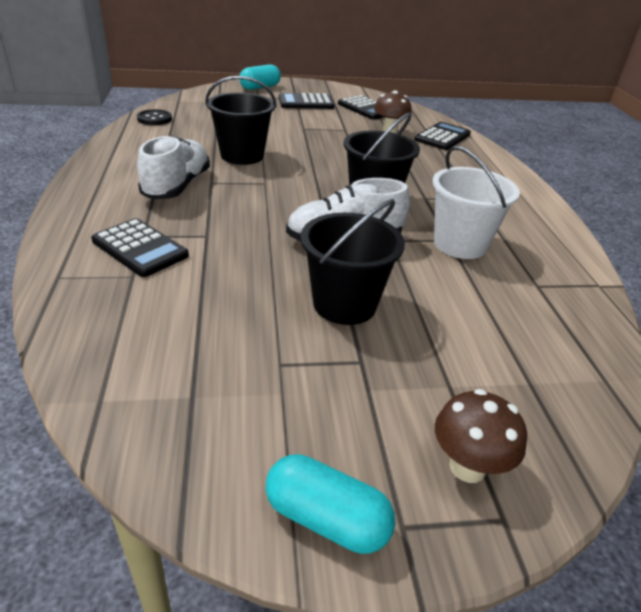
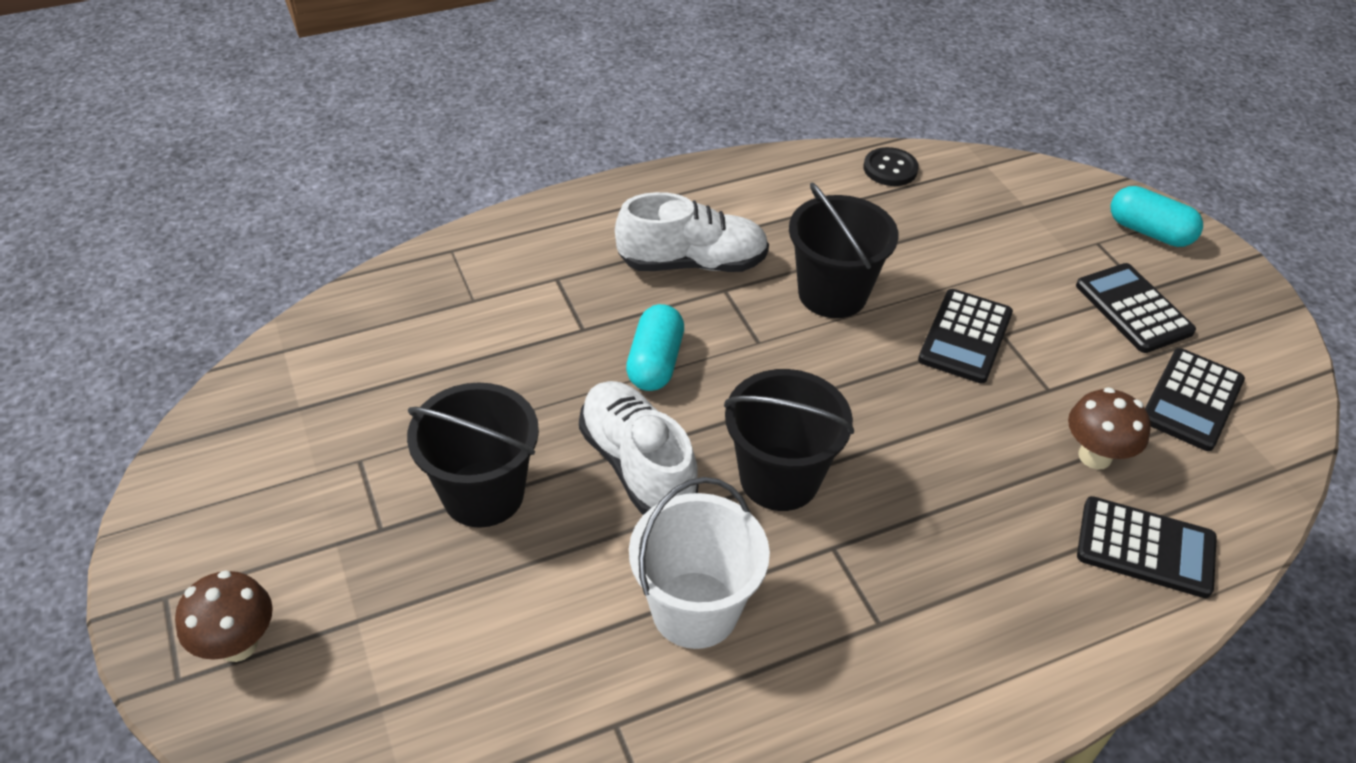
camera: 75 degrees right, 10 degrees up
black calculator [91,218,189,277] -> black calculator moved to [918,289,1013,384]
turquoise capsule [265,454,396,554] -> turquoise capsule moved to [626,304,684,391]

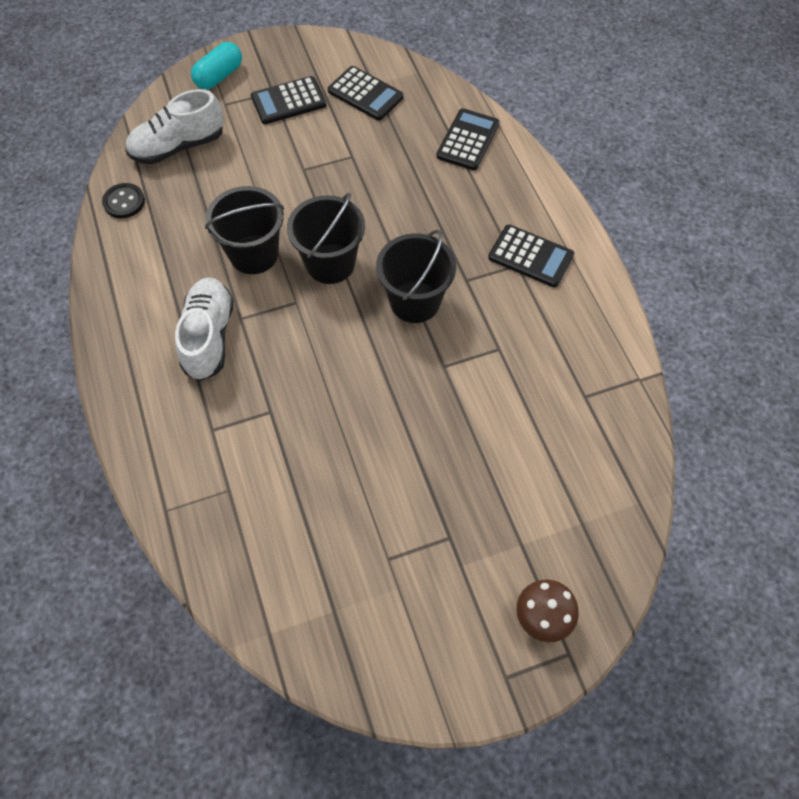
camera: 85 degrees left, 15 degrees up
black bucket [407,383,539,528] -> black bucket moved to [287,193,365,284]
white shoe [579,381,699,515] -> white shoe moved to [125,89,224,164]
turquoise capsule [626,304,684,391] -> none
white bucket [629,477,770,649] -> none
black calculator [918,289,1013,384] -> black calculator moved to [488,224,574,287]
brown mushroom [1068,387,1151,470] -> none

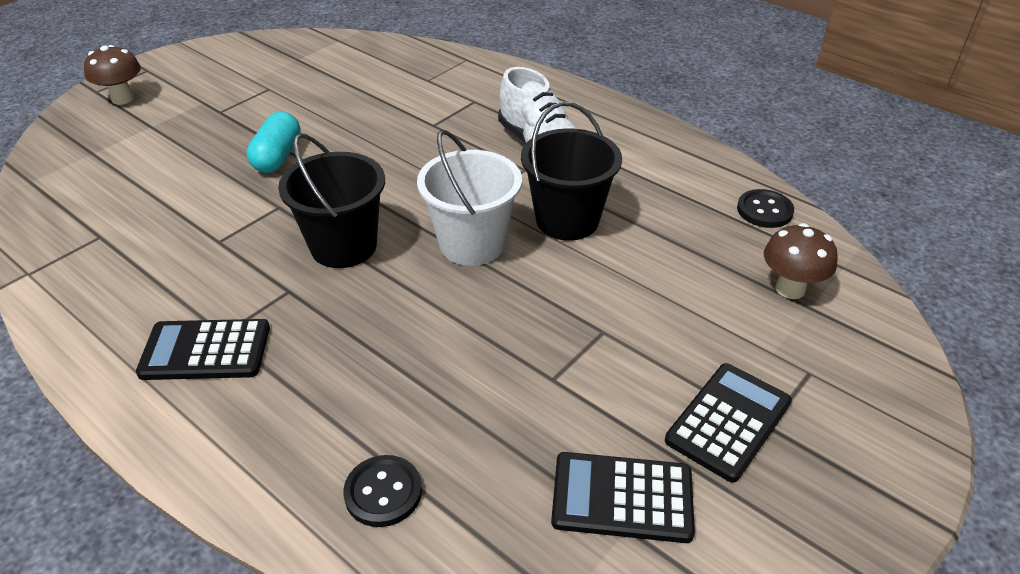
camera: 150 degrees right, 20 degrees down
white shoe [125,89,224,164] -> brown mushroom [764,223,838,299]
turquoise capsule [191,42,242,89] -> turquoise capsule moved to [247,112,301,173]
black bucket [287,193,365,284] -> white bucket [417,130,522,266]
black calculator [436,108,500,170] -> black button [343,455,422,527]

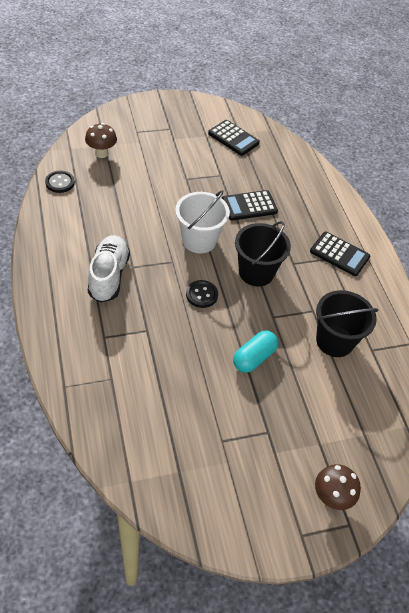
camera: 150 degrees left, 10 degrees up
black button [343,455,422,527] -> black button moved to [186,280,218,308]
black bucket [521,102,622,241] -> black bucket moved to [316,290,378,357]
black calculator [665,363,792,483] -> black calculator moved to [222,190,278,221]

